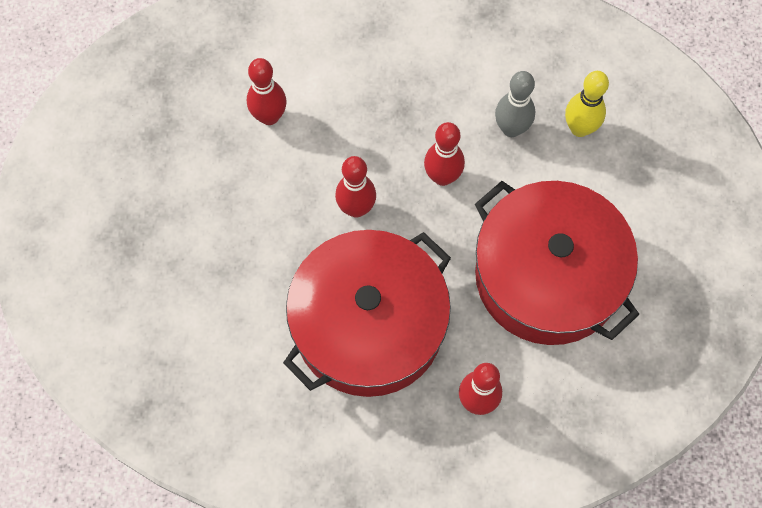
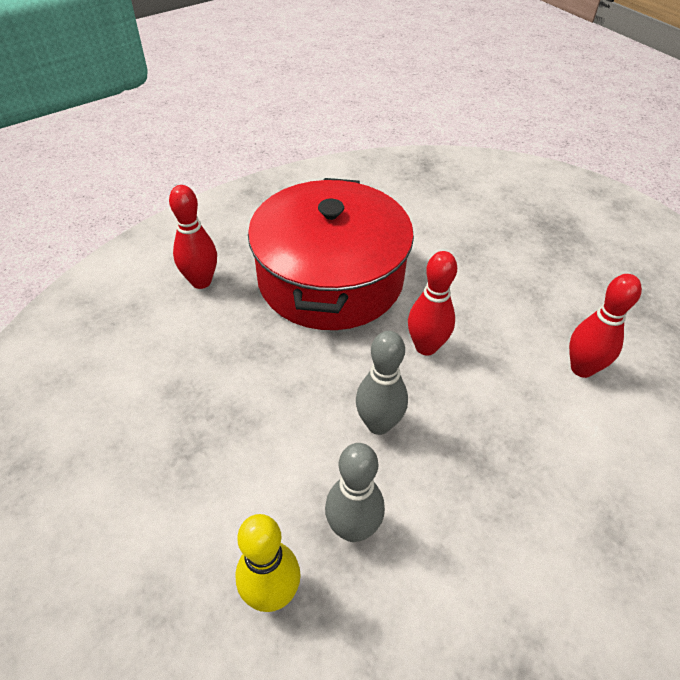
camera: 140 degrees right, 20 degrees down
red bowling pin [424,122,465,186] -> grey bowling pin [356,331,408,435]
red pot [475,181,639,345] -> none

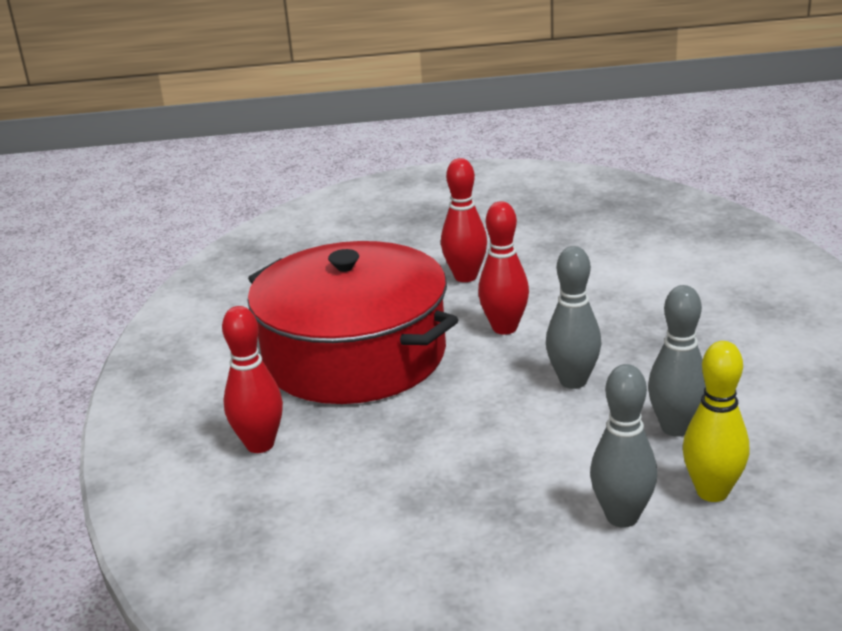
camera: 55 degrees left, 20 degrees down
red bowling pin [569,274,642,378] -> red bowling pin moved to [441,158,487,282]
none -> grey bowling pin [590,364,657,528]

